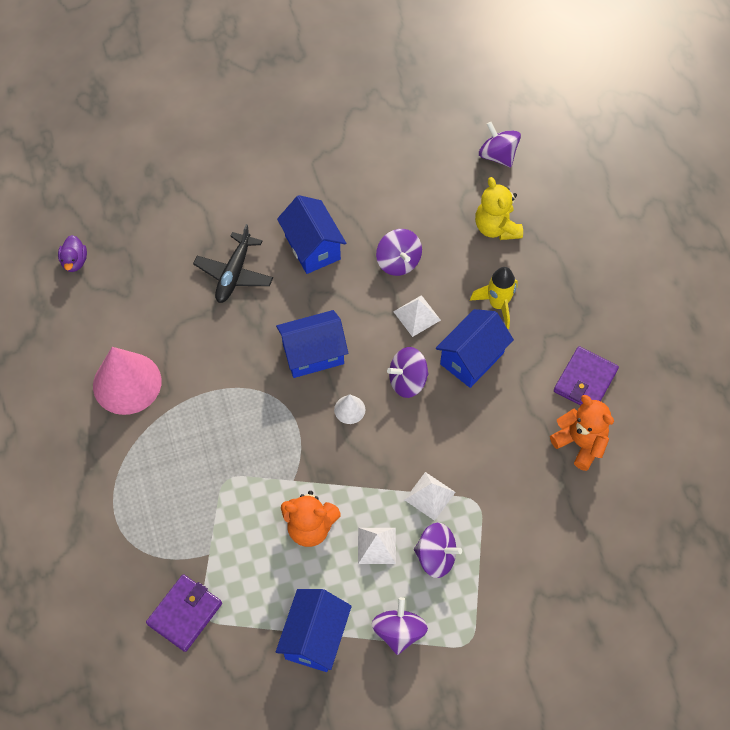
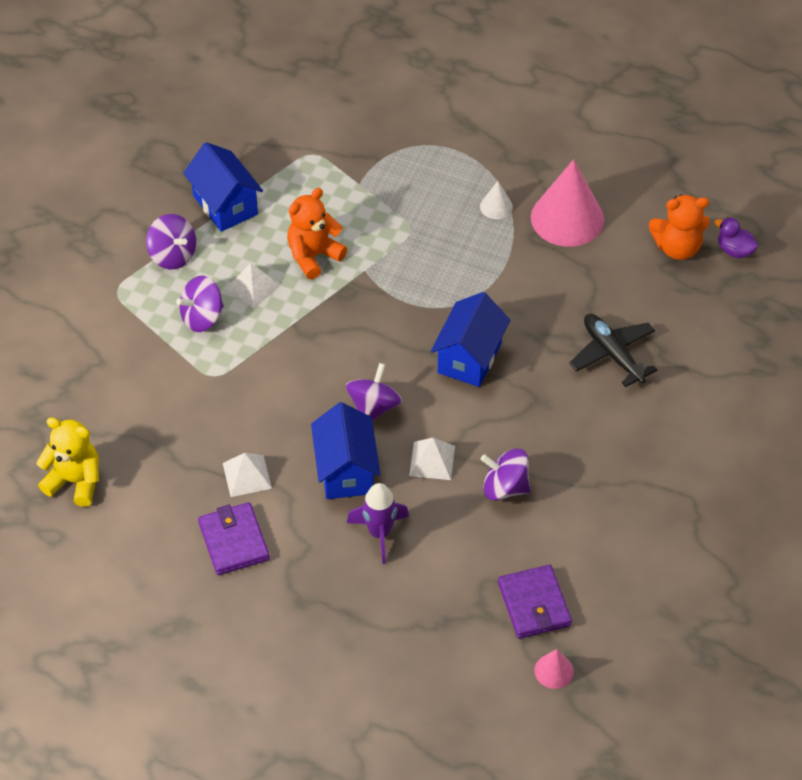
camera: 130 degrees right, 10 degrees down
purple wallet [146,574,222,652] -> purple wallet moved to [498,565,572,639]
blue house [277,195,346,274] -> none
white cone [334,394,365,424] -> white cone moved to [480,181,513,219]
white pyramid [405,472,456,521] -> white pyramid moved to [223,453,272,497]
yellow rocket [470,267,518,329] -> purple rocket [347,483,409,564]
yellow teddy bear [475,177,523,240] -> yellow teddy bear moved to [36,417,99,507]
purple spinning top [479,122,521,167] -> pink cone [534,649,574,689]
orange teddy bear [550,395,614,471] -> orange teddy bear moved to [649,194,710,260]

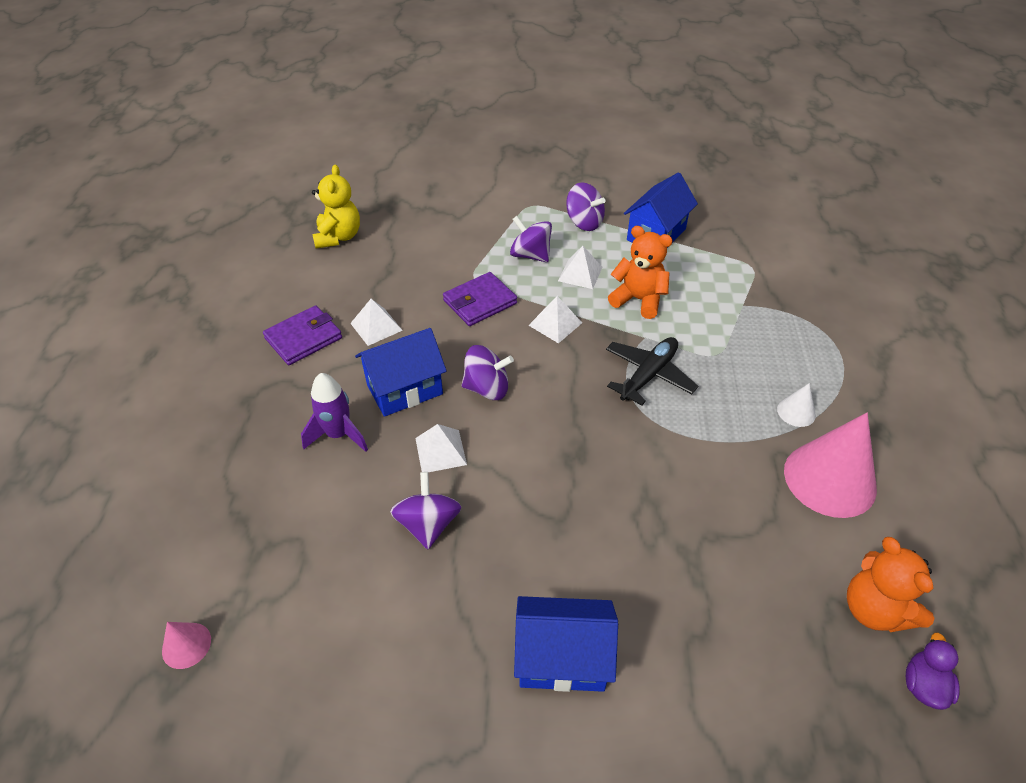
camera: 70 degrees right, 5 degrees down
purple spinning top [146,214,196,269] -> purple spinning top turned 75 degrees counterclockwise [566,182,606,231]
blue house [431,292,510,387] -> blue house moved to [514,596,618,692]
purple wallet [498,565,572,639] -> purple wallet moved to [443,272,517,326]
black plane [569,314,657,387] -> black plane moved to [606,337,698,405]
none -> white pyramid [528,296,582,343]

